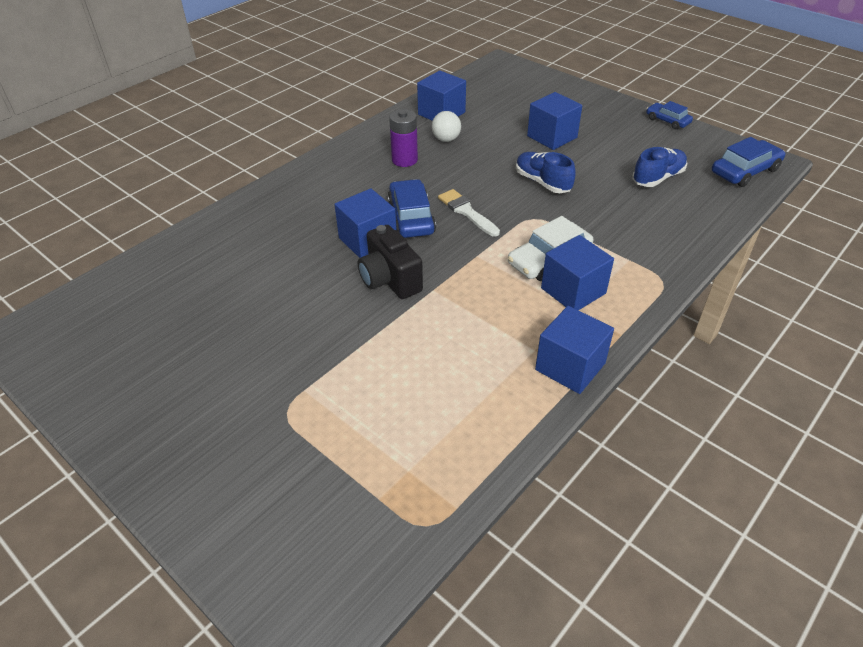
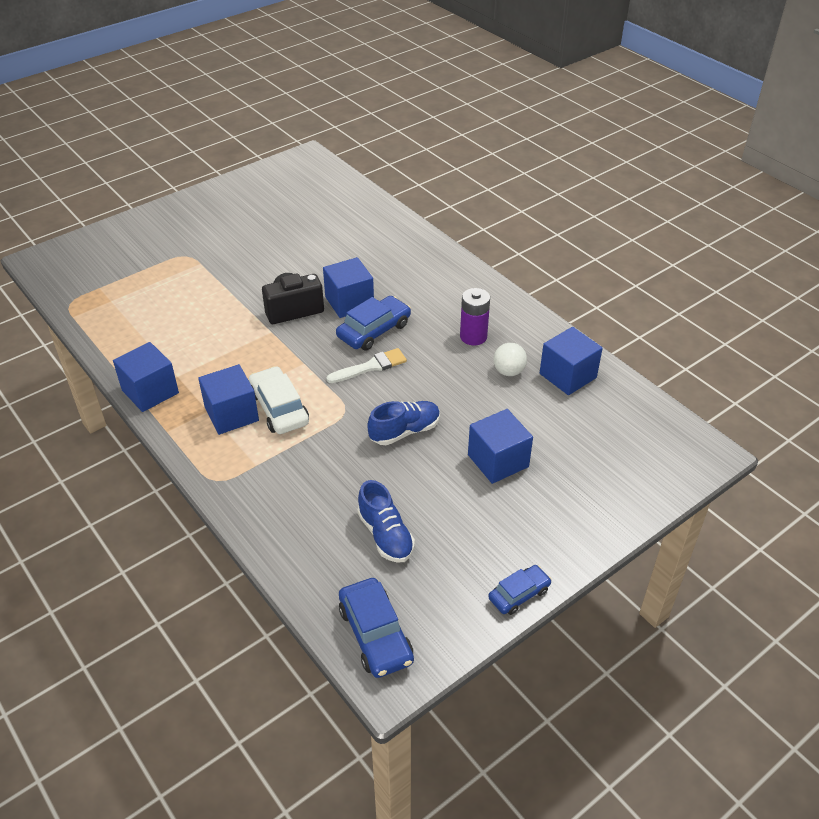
camera: 100 degrees right, 0 degrees up
blue car [388,179,436,238] -> blue car turned 45 degrees counterclockwise [336,296,411,350]

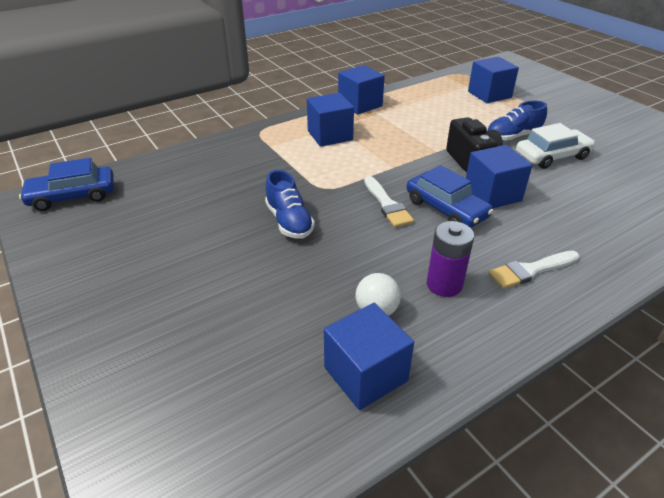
camera: 95 degrees right, 5 degrees down
white car [249,366,309,434] -> white car moved to [516,123,595,169]
blue shoe [357,480,415,563] -> blue shoe moved to [487,100,547,141]
blue cube [468,409,533,484] -> blue cube moved to [468,57,519,103]
blue car [488,565,552,615] -> none
none -> white brush [488,251,579,289]

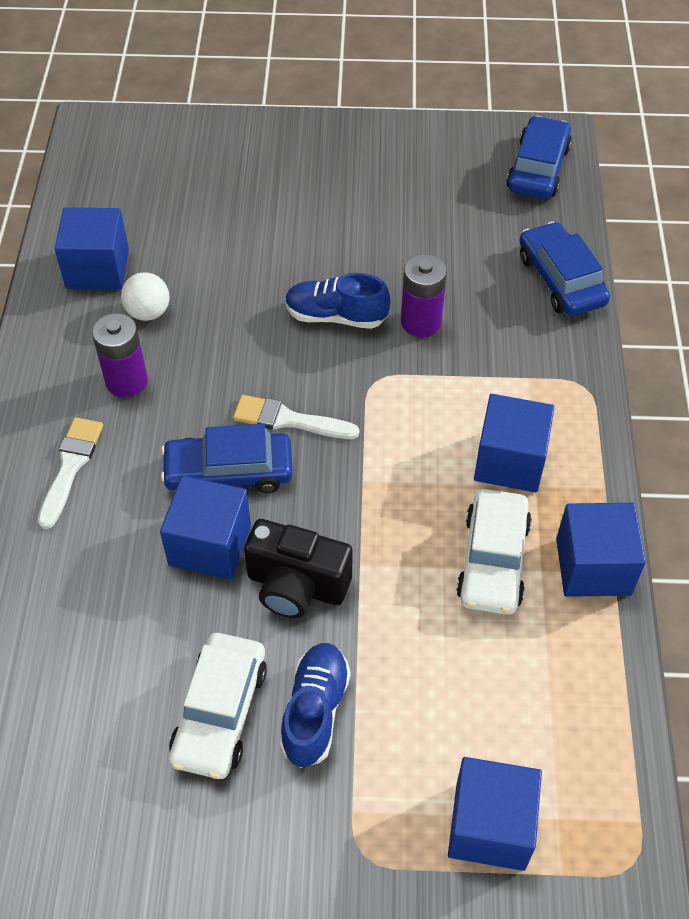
camera: 125 degrees right, 15 degrees up
none -> purple battery [401,254,447,337]
none -> white car [456,489,532,615]
none -> blue car [519,221,610,316]

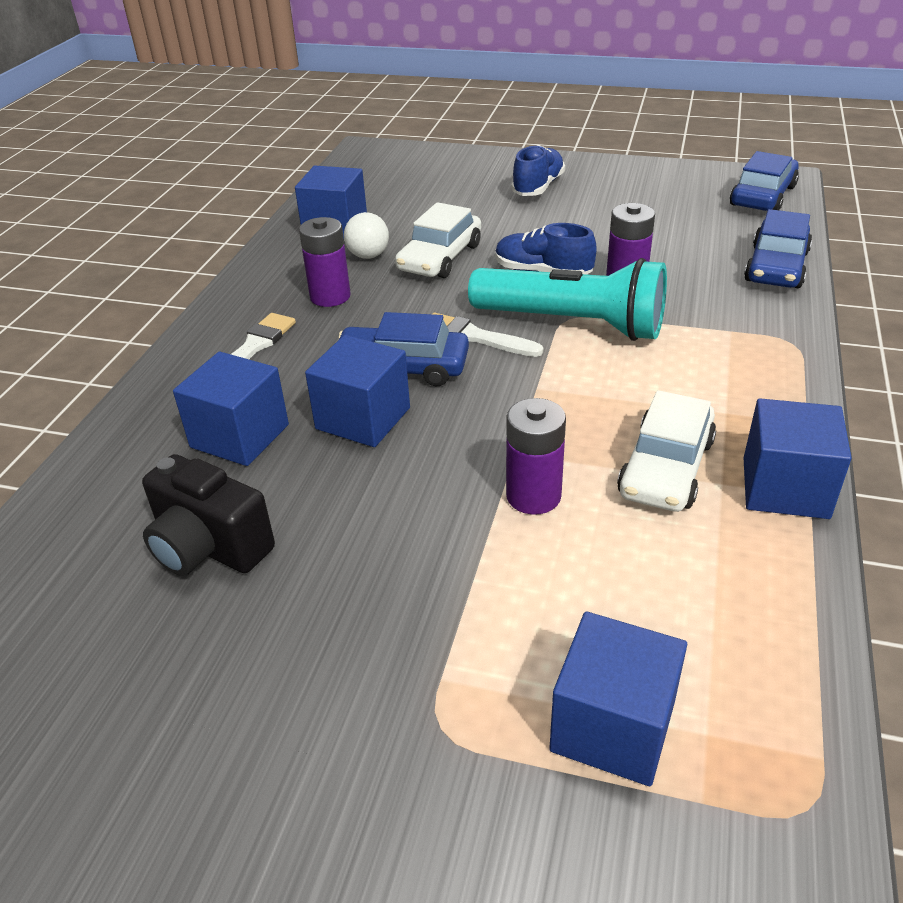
camera: 15 degrees right, 15 degrees down
white car [169,633,267,779] -> white car moved to [395,202,481,278]
black camera [244,519,353,618] -> black camera moved to [142,454,275,576]
blue shoe [280,643,351,768] -> blue shoe moved to [511,145,565,196]
blue cube [474,394,555,493] -> blue cube moved to [173,351,289,466]
blue car [519,221,610,316] -> blue car turned 150 degrees counterclockwise [744,209,812,288]
none -> turquoise flashlight [468,258,667,341]
none -> purple battery [506,398,566,515]

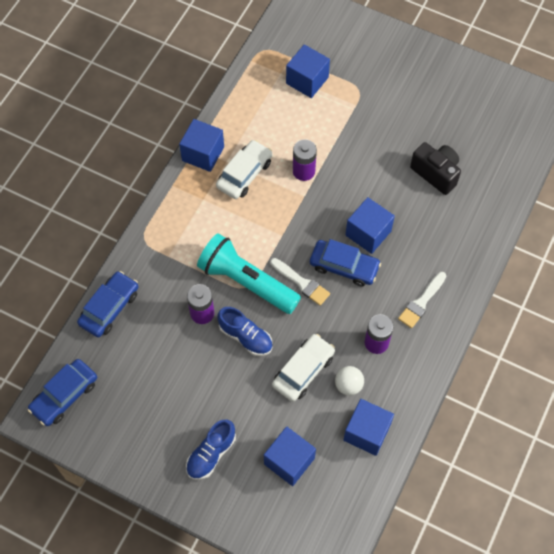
camera: 170 degrees left, 25 degrees up
blue cube [173,351,289,466] -> blue cube moved to [264,426,316,486]

